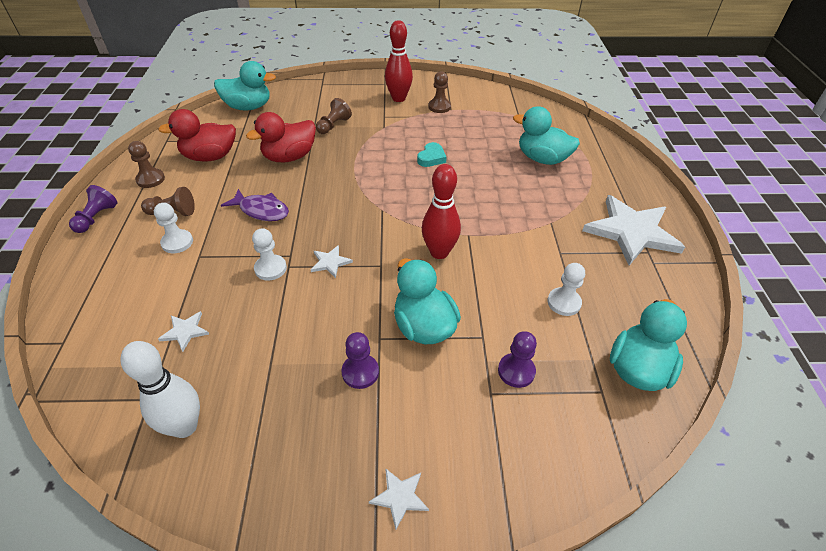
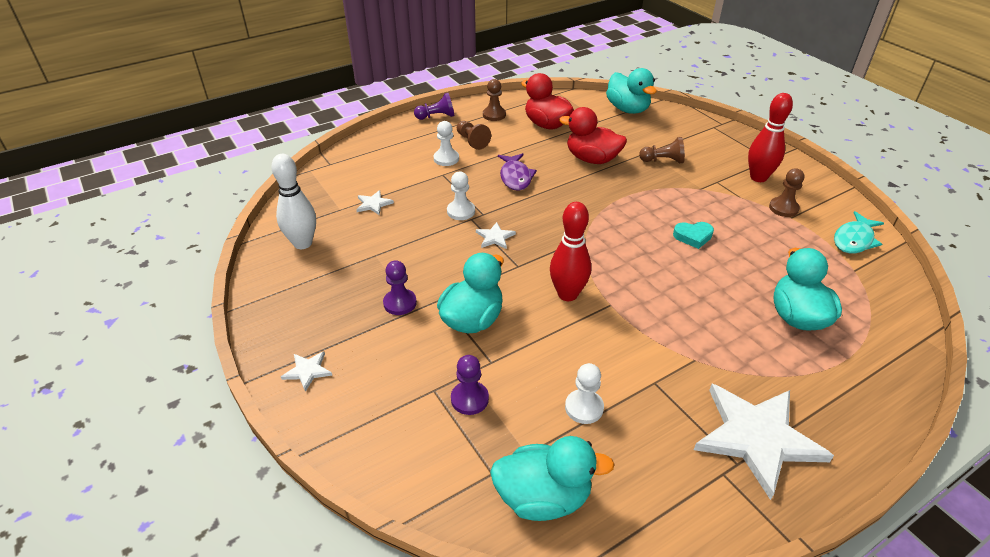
camera: 60 degrees right, 5 degrees down
none -> turquoise fish [834,211,884,254]

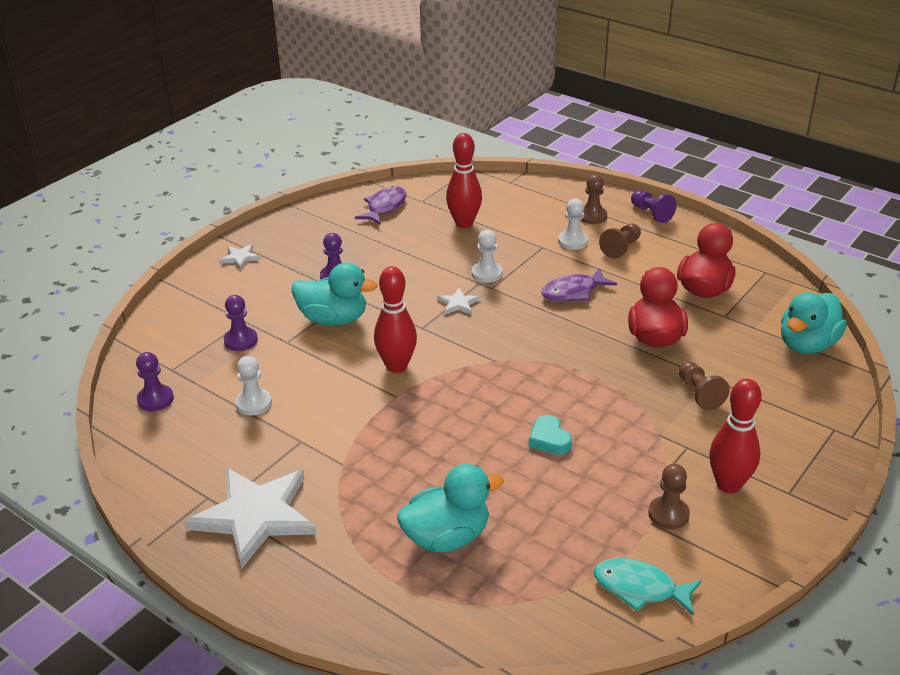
camera: 70 degrees right, 5 degrees down
white bowling pin [271,154,316,249] -> purple fish [355,186,407,225]
white star [356,190,394,215] -> red bowling pin [446,133,482,228]
brown pawn [483,79,506,121] -> brown pawn moved to [581,174,607,224]
turquoise duck [490,436,615,521] -> purple pawn [136,352,174,411]

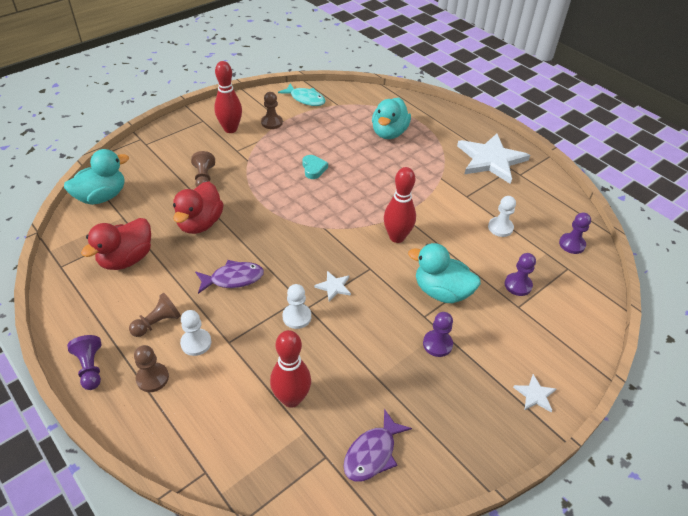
camera: 170 degrees left, 10 degrees up
turquoise duck [397,464,504,552] -> turquoise duck turned 60 degrees counterclockwise [372,97,411,139]

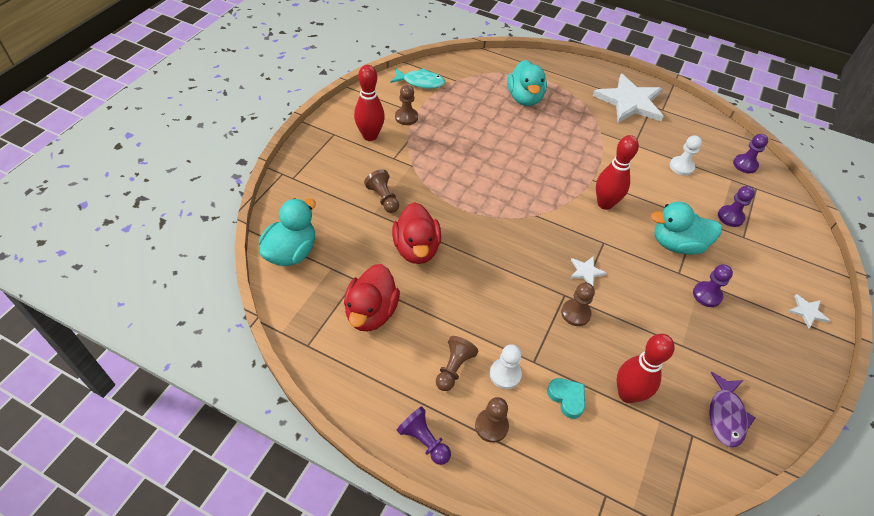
camera: 25 degrees left, 5 degrees up
purple fish [195,260,264,294] -> none
white pawn [283,284,311,329] -> brown pawn [561,283,595,326]
turquoise heart [302,155,328,179] -> turquoise heart moved to [547,378,585,419]

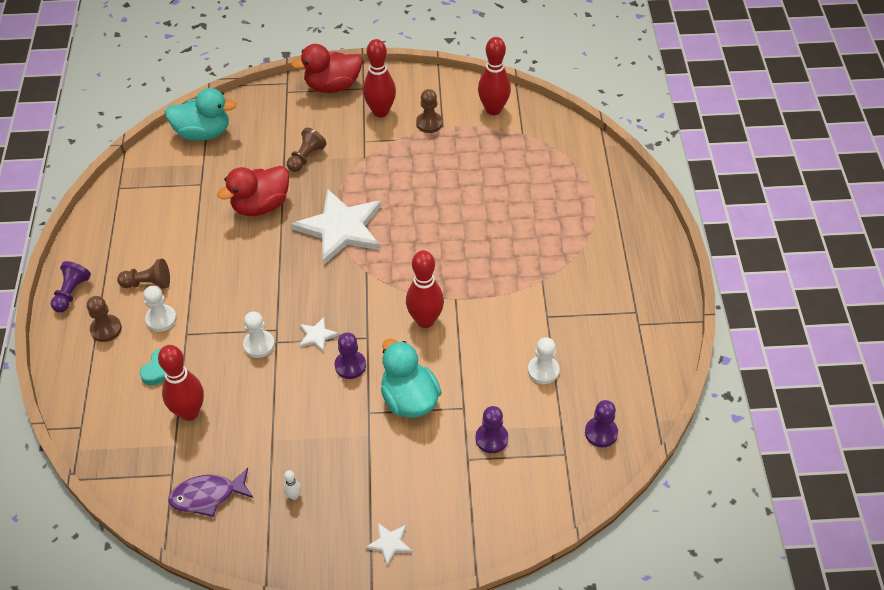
camera: 65 degrees right, 0 degrees up
red duck [344,264,400,331] -> red duck moved to [291,44,362,93]
turquoise fish [390,68,445,89] -> red bowling pin [478,37,511,115]
turquoise duck [507,60,547,106] -> none
brown pawn [561,283,595,326] -> white pawn [243,312,275,358]
white star [593,74,663,123] -> white star moved to [291,189,381,265]
purple pawn [693,265,733,307] -> purple pawn moved to [335,332,366,379]
none -> white bowling pin [284,470,301,500]

